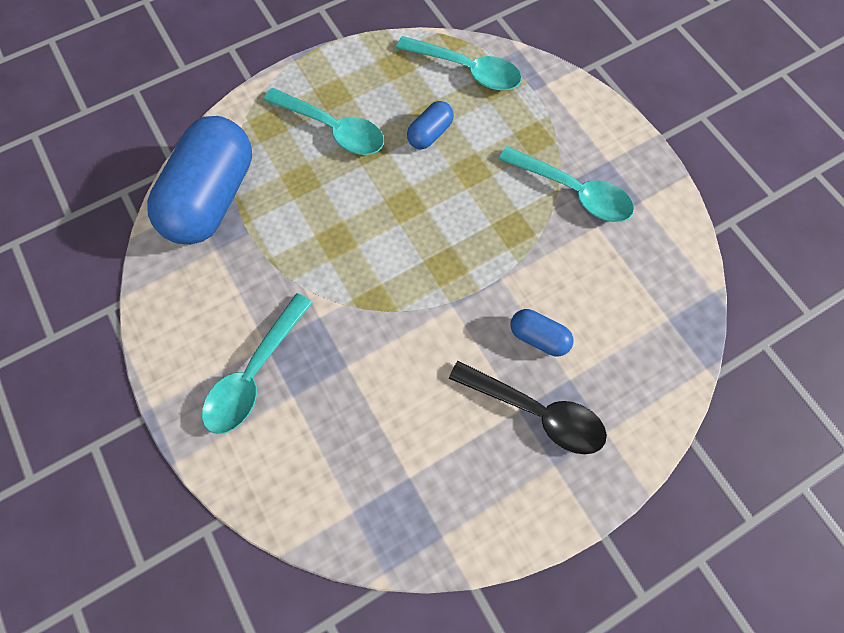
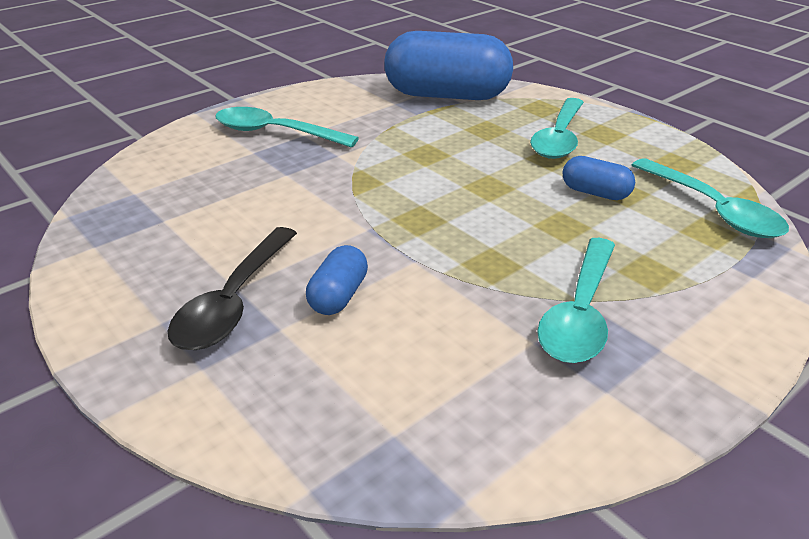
camera: 80 degrees right, 35 degrees down
turquoise spoon [396,36,522,91] -> turquoise spoon turned 45 degrees counterclockwise [632,158,789,238]

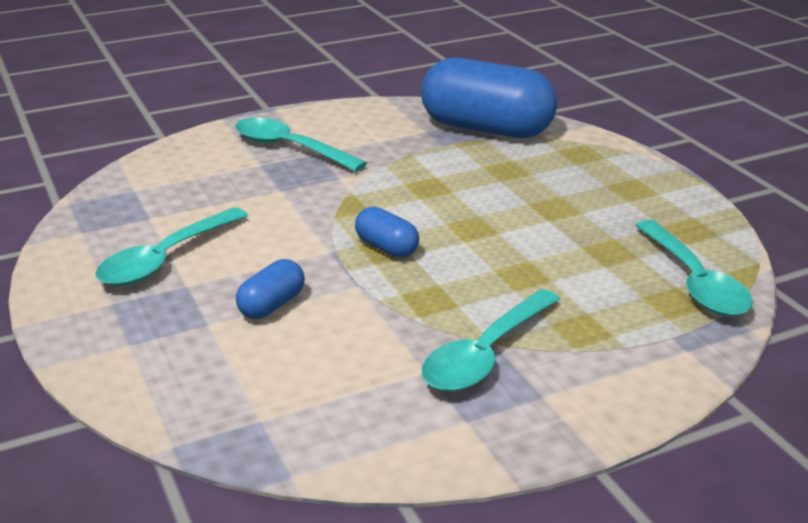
camera: 15 degrees right, 5 degrees down
black spoon [168,227,297,350] -> none
turquoise spoon [530,98,584,159] -> turquoise spoon moved to [95,207,248,286]
blue capsule [562,156,635,200] -> blue capsule moved to [355,207,419,258]

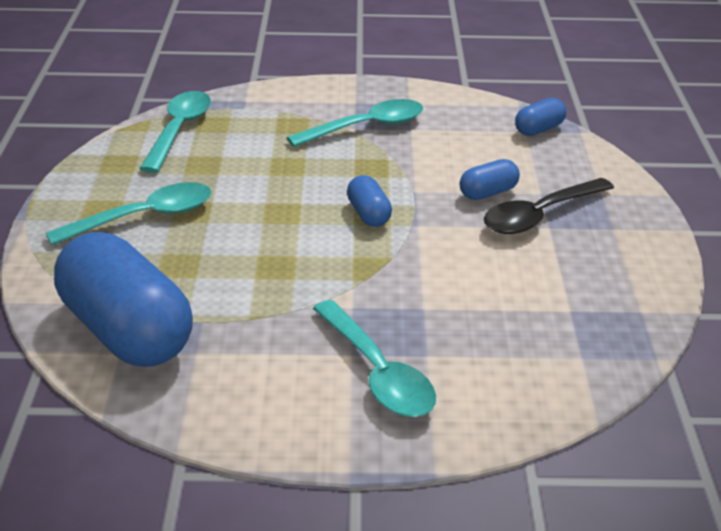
camera: 155 degrees left, 5 degrees up
turquoise spoon [95,207,248,286] -> turquoise spoon moved to [46,182,212,245]
none -> black spoon [484,178,614,234]
none -> blue capsule [515,98,566,136]

